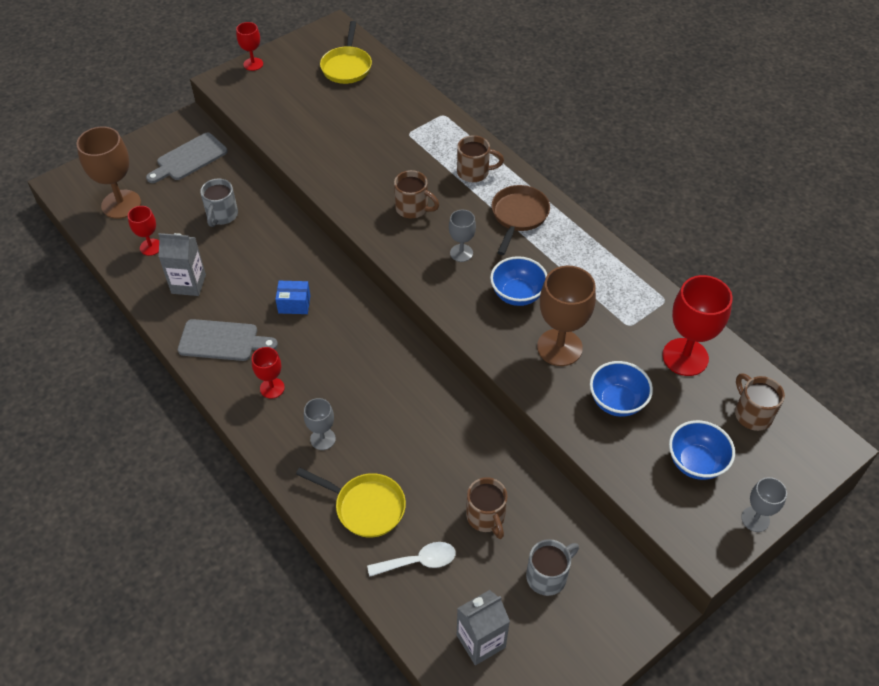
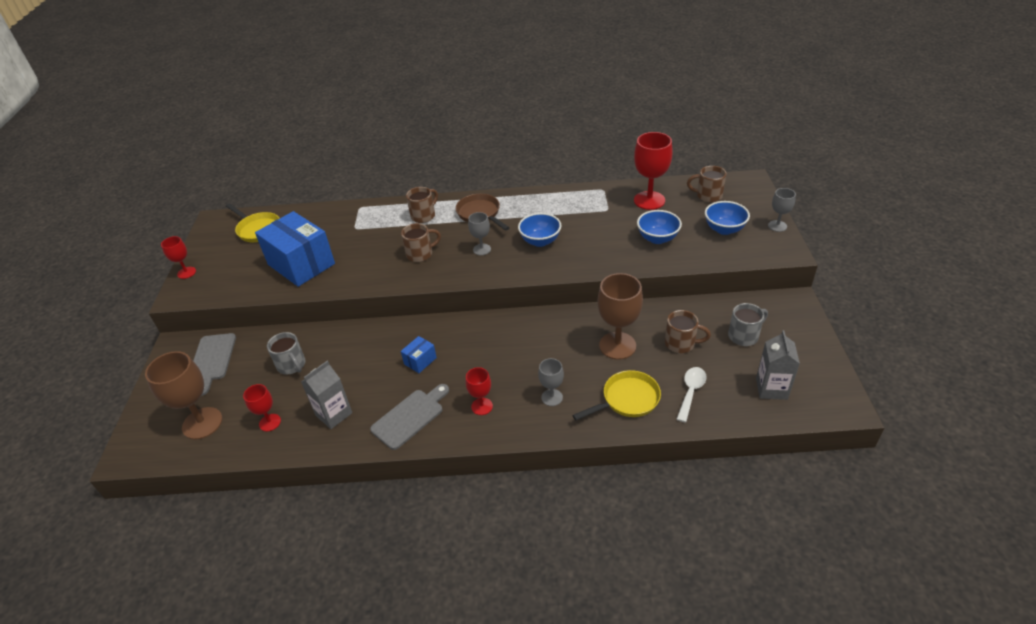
camera: 50 degrees left, 10 degrees down
grey mug [526,539,579,596] -> grey mug turned 60 degrees clockwise [728,303,768,346]
brown goblet [537,266,596,366] -> brown goblet moved to [598,273,643,360]
none -> blue box [255,211,335,287]

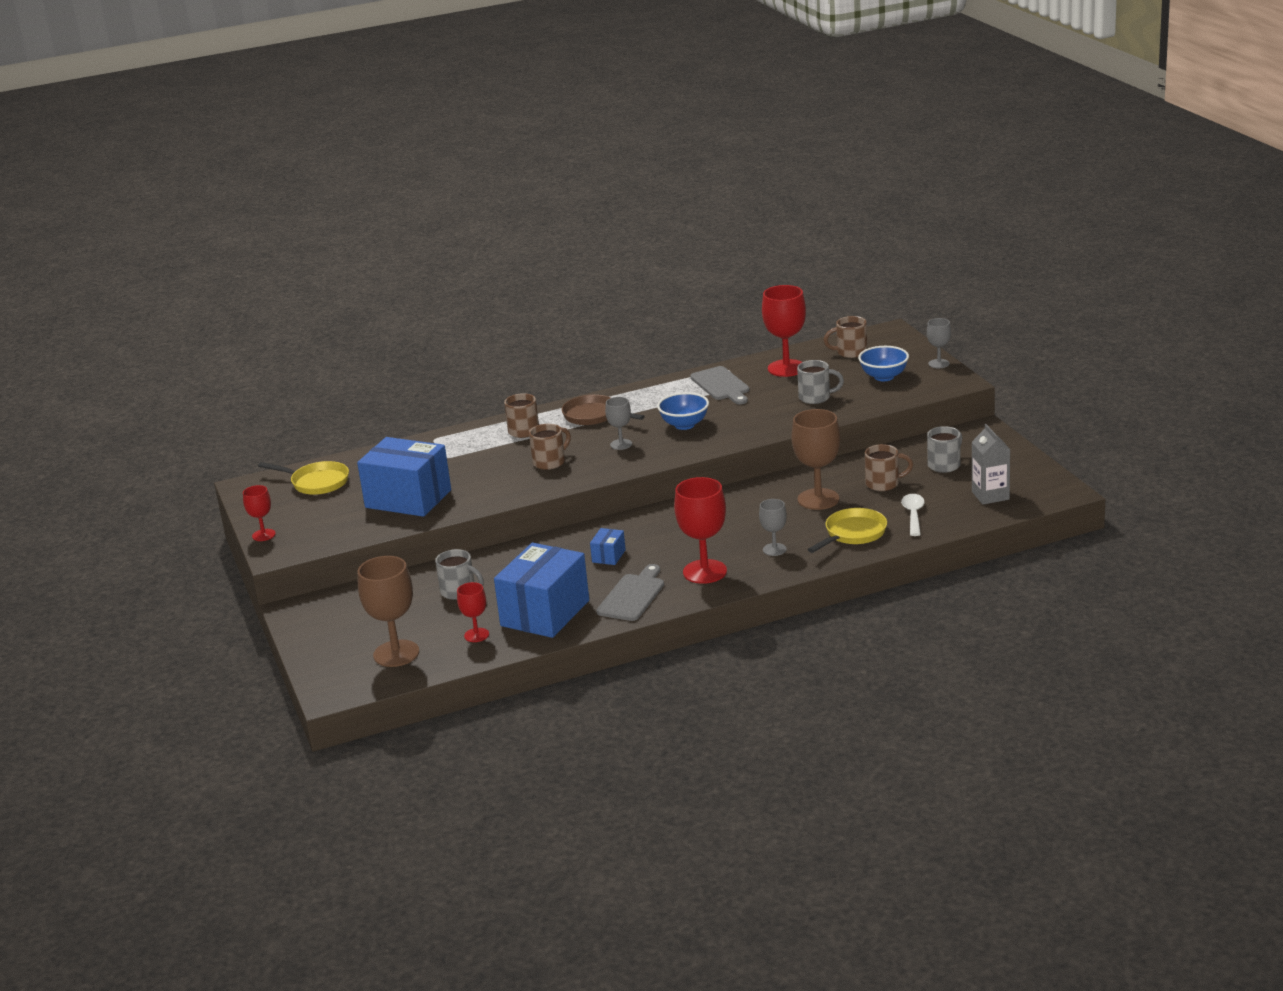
camera: 20 degrees left, 15 degrees down
grey cutting board [193,333,236,396] -> grey cutting board moved to [690,366,749,404]
grey carton [301,361,352,429] -> blue box [494,543,589,638]
red goblet [466,367,493,415] -> red goblet [674,477,727,584], size x1.83
blue bowl [637,210,682,244] -> grey mug [797,360,844,404]

